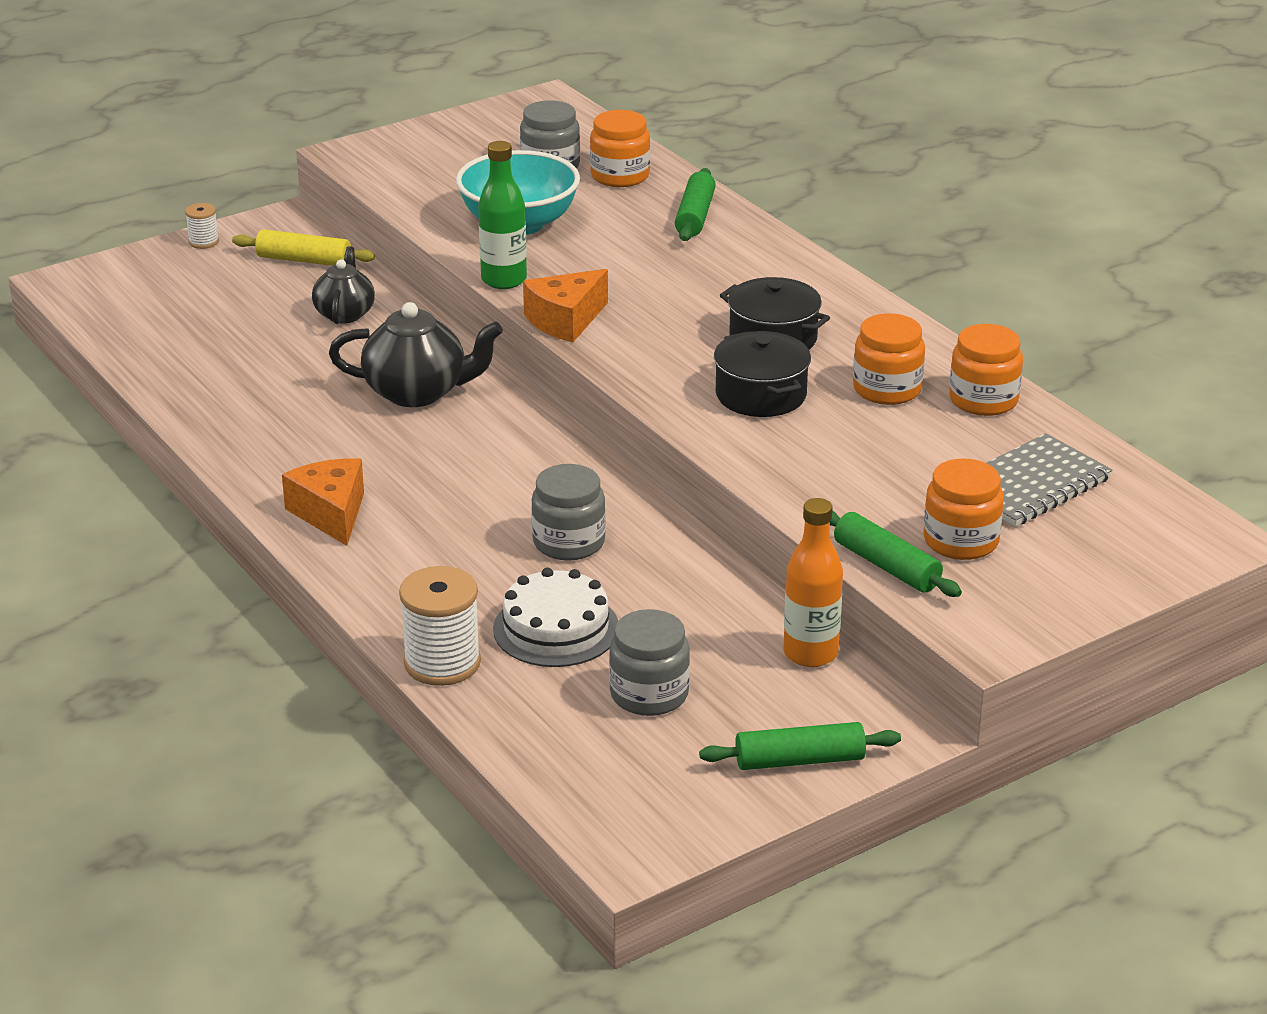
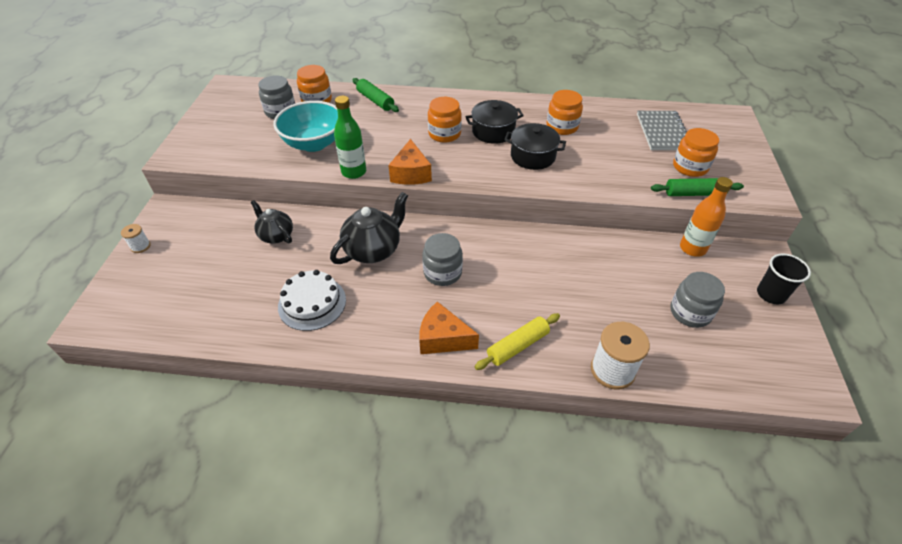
camera: 50 degrees left, 15 degrees up
yellow rolling pin [232,229,375,266] -> yellow rolling pin moved to [475,313,560,370]
white cake [493,567,618,667] -> white cake moved to [278,270,346,331]
grey jar [531,464,606,561] -> grey jar moved to [422,233,463,286]
green rolling pin [699,722,901,770] -> black cup [757,254,811,304]
orange jar [949,324,1023,416] -> orange jar moved to [428,97,462,143]

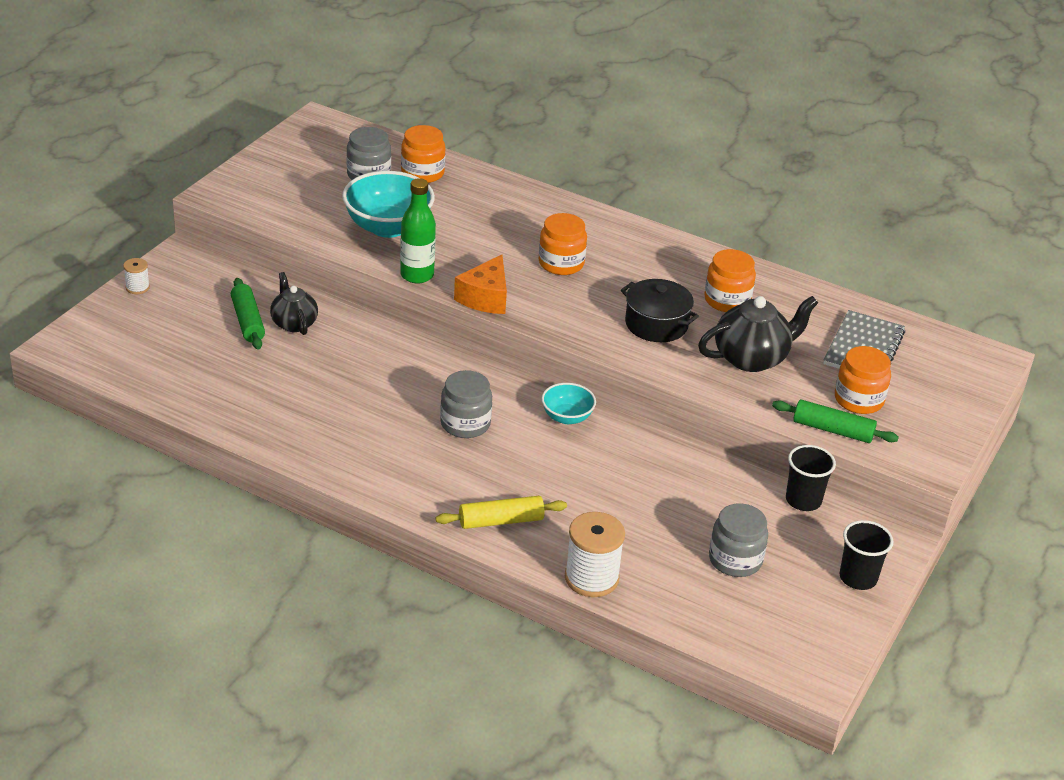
camera: 20 degrees right, 10 degrees down
white cake [278,270,346,331] -> none
black teapot [330,192,408,264] -> black teapot moved to [698,296,818,372]
green rolling pin [353,78,399,112] -> green rolling pin moved to [231,278,265,350]
orange cheese [419,301,479,354] -> none
black pot [465,100,524,144] -> none
orange bottle [680,177,733,257] -> black cup [786,445,836,511]
none -> turquoise bowl [541,383,596,424]

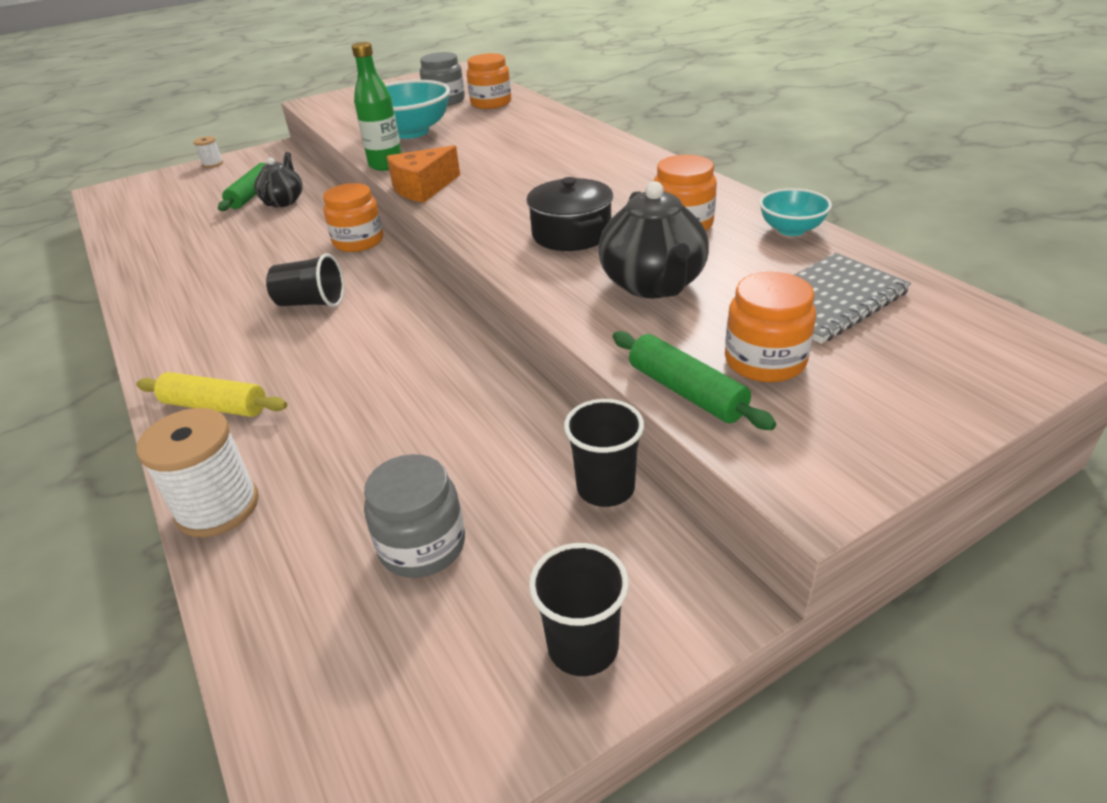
camera: 35 degrees right, 0 degrees up
grey jar [440,370,492,438] -> black cup [266,253,344,307]
orange jar [539,213,587,275] -> orange jar moved to [323,183,383,252]
turquoise bowl [541,383,596,424] -> turquoise bowl moved to [759,188,832,236]
black teapot [698,296,818,372] -> black teapot turned 75 degrees clockwise [598,181,709,298]

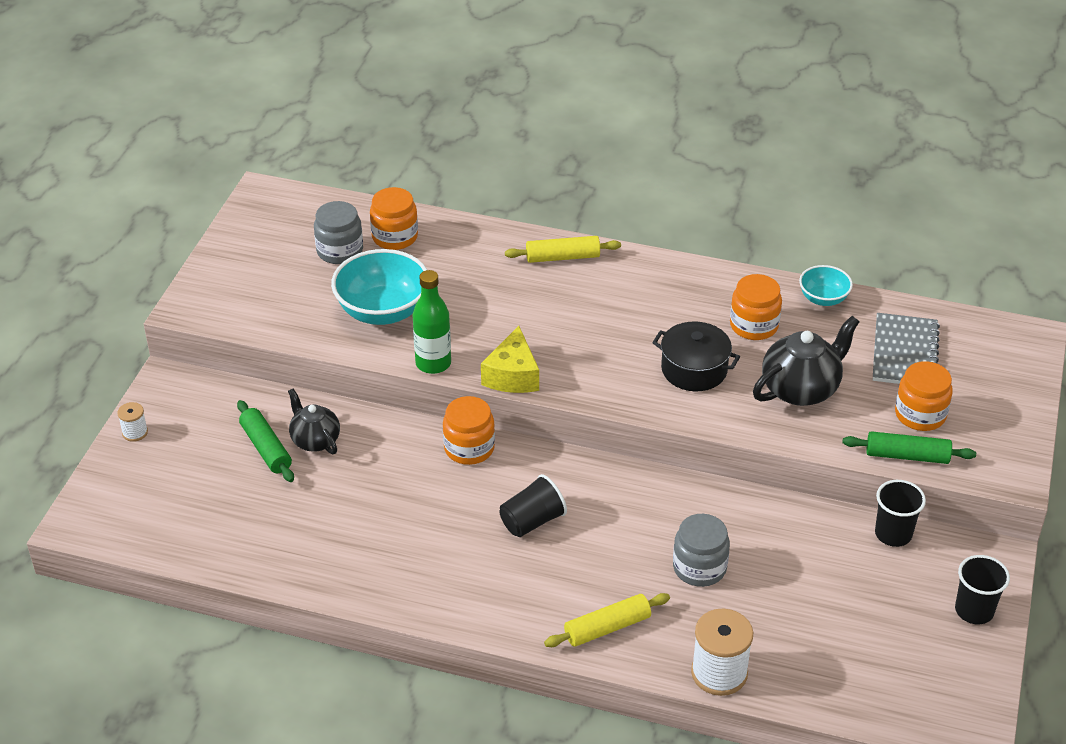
camera: 45 degrees left, 5 degrees up
grey jar [364,454,465,578] -> grey jar moved to [673,514,730,587]
orange cheese [386,145,460,203] -> yellow cheese [481,326,539,393]
black teapot [598,181,709,298] -> black teapot turned 75 degrees counterclockwise [753,316,859,406]
none -> yellow rolling pin [505,236,621,263]

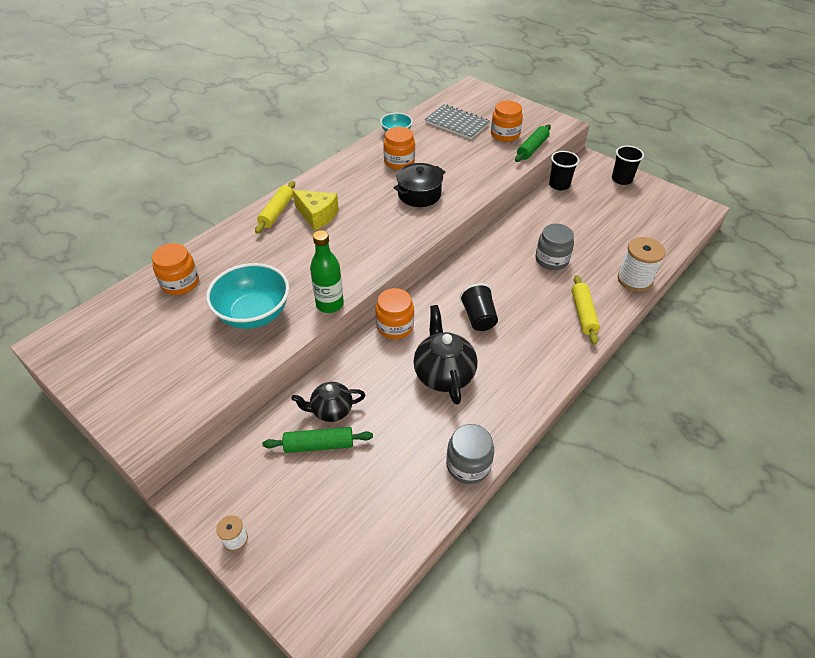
camera: 65 degrees left, 5 degrees up
grey jar [314,201,363,264] -> grey jar moved to [446,424,494,484]
yellow cheese [481,326,539,393] -> yellow cheese moved to [293,190,339,231]
black teapot [753,316,859,406] -> black teapot moved to [413,305,478,405]

